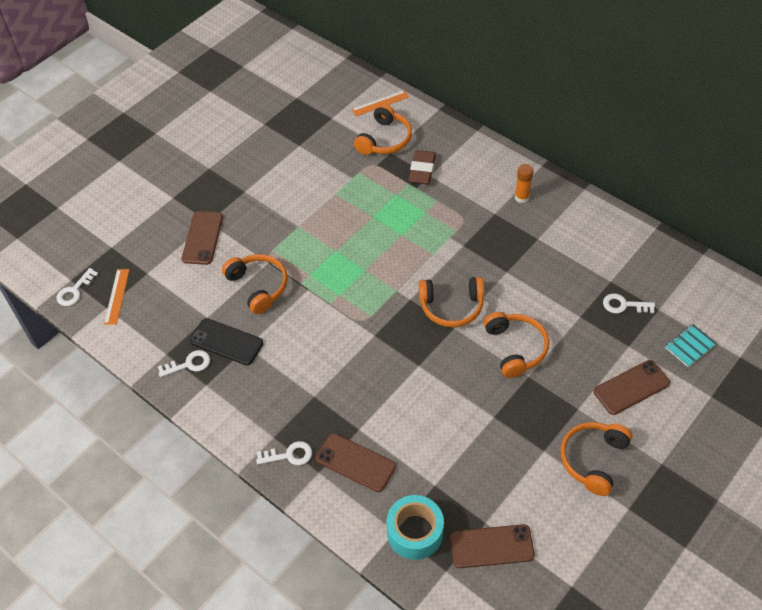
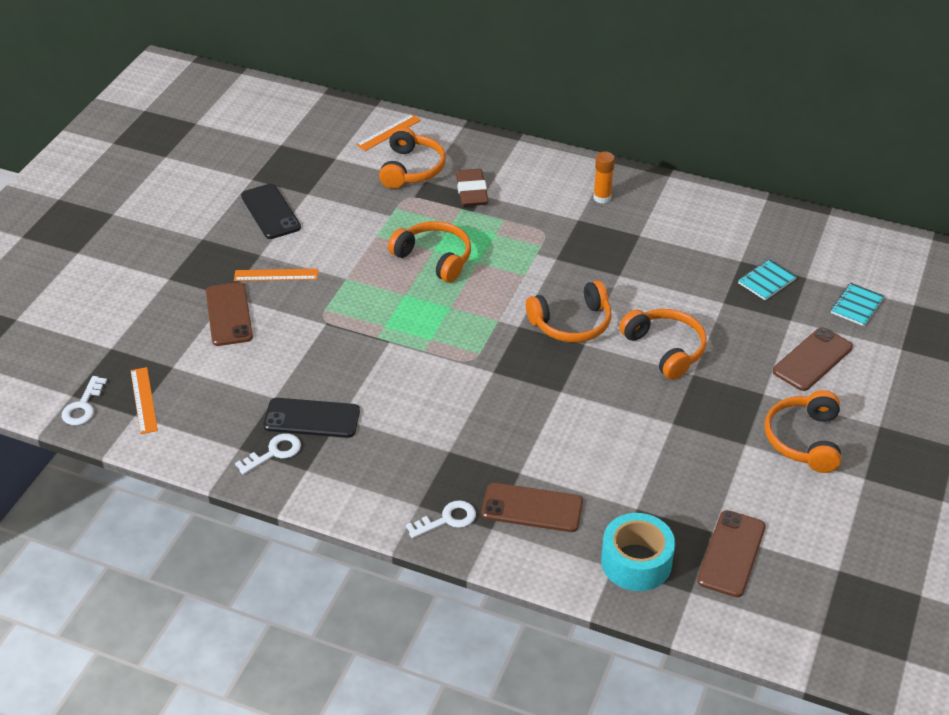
camera: 20 degrees left, 10 degrees down
orange headphones [222,254,288,314] -> orange headphones moved to [388,221,471,283]
brown phone [450,524,535,568] -> brown phone turned 45 degrees counterclockwise [697,510,766,597]
white key [603,293,655,313] -> turquoise notebook [738,259,797,300]
none -> orange ruler [234,269,318,281]
none -> black phone [241,184,301,239]

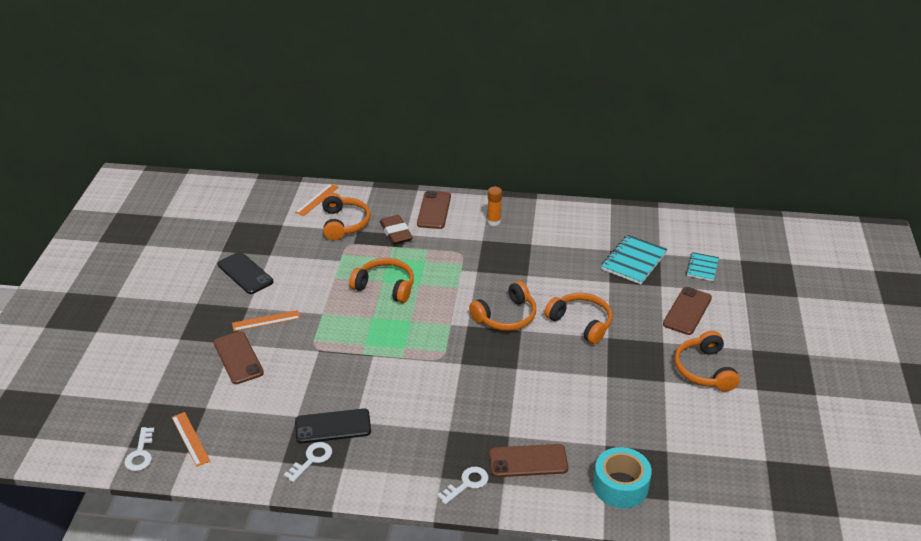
camera: 15 degrees left, 5 degrees down
brown phone [697,510,766,597] -> brown phone moved to [417,191,451,229]
turquoise notebook [738,259,797,300] -> turquoise notebook [601,235,668,284], size x1.67

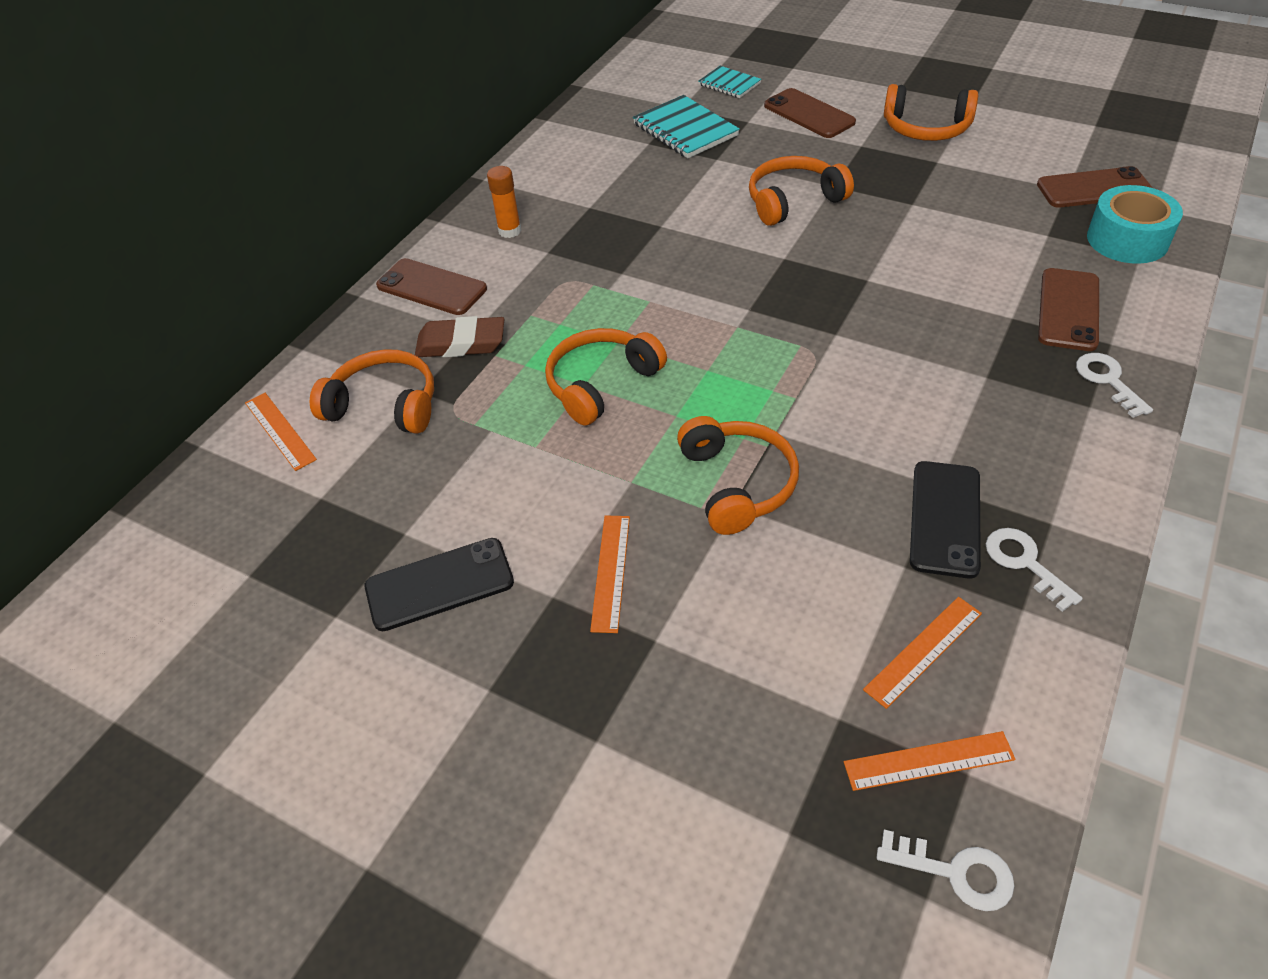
camera: 65 degrees left, 10 degrees up
brown phone [214,331,264,384] -> brown phone moved to [1037,166,1153,208]
orange headphones [469,281,536,331] -> orange headphones moved to [677,416,799,535]
none -> orange ruler [863,597,982,709]

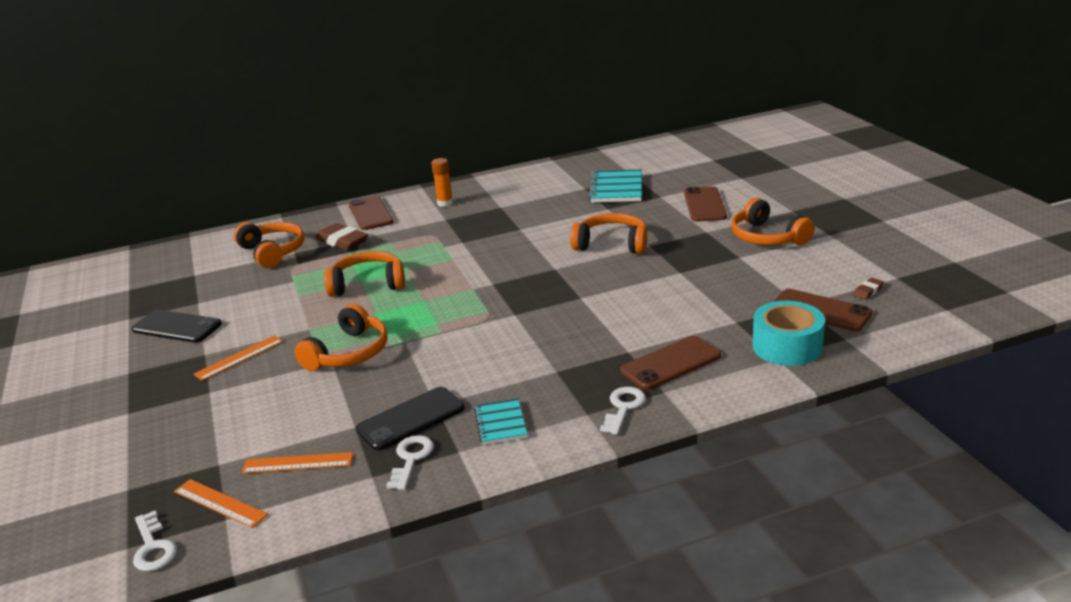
camera: 40 degrees right, 20 degrees down
orange ruler [245,393,317,471] -> none
turquoise notebook [698,66,761,98] -> turquoise notebook moved to [474,398,527,445]
none -> brown eraser [853,278,884,300]

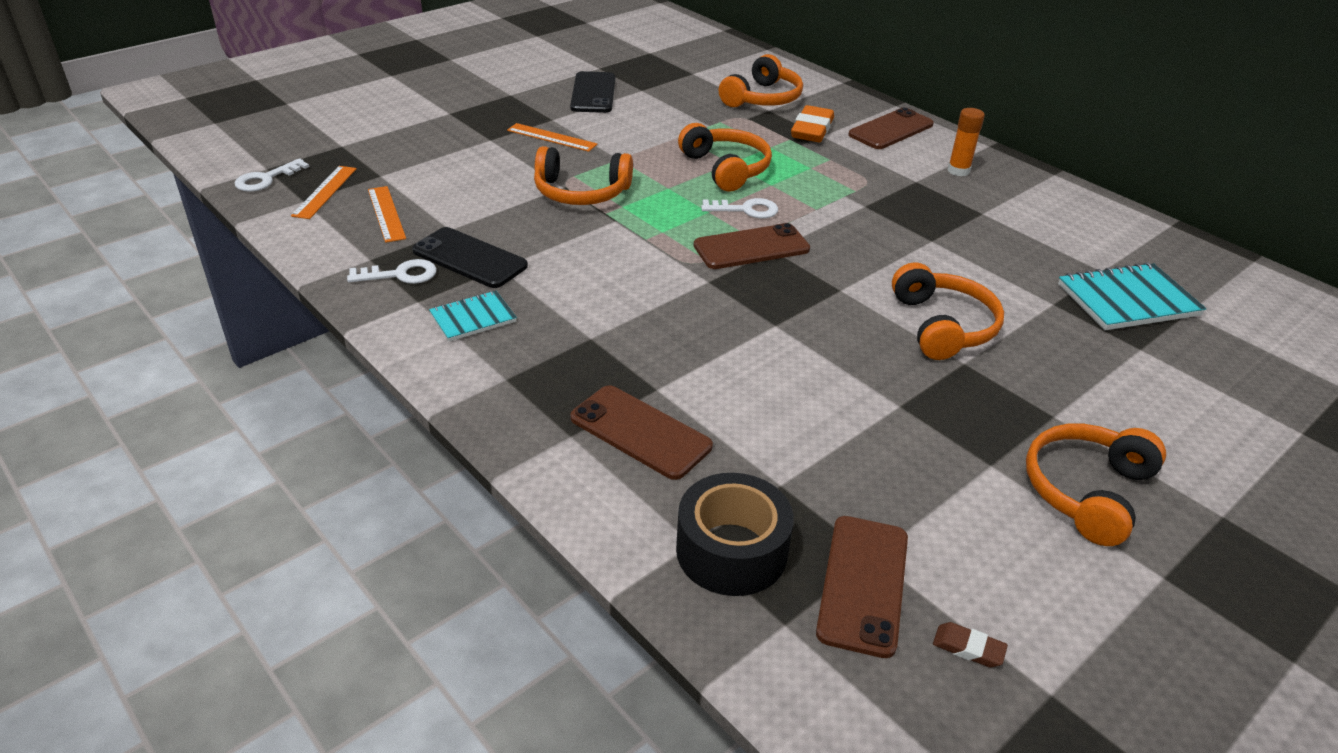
camera: 65 degrees right, 10 degrees up
brown eraser [315,223,368,250] -> orange eraser [791,105,834,142]
white key [600,387,646,435] -> white key moved to [701,198,778,218]
brown phone [684,186,727,222] -> brown phone moved to [693,223,810,269]
turquoise tape [752,301,825,366] -> black tape [676,473,794,596]

